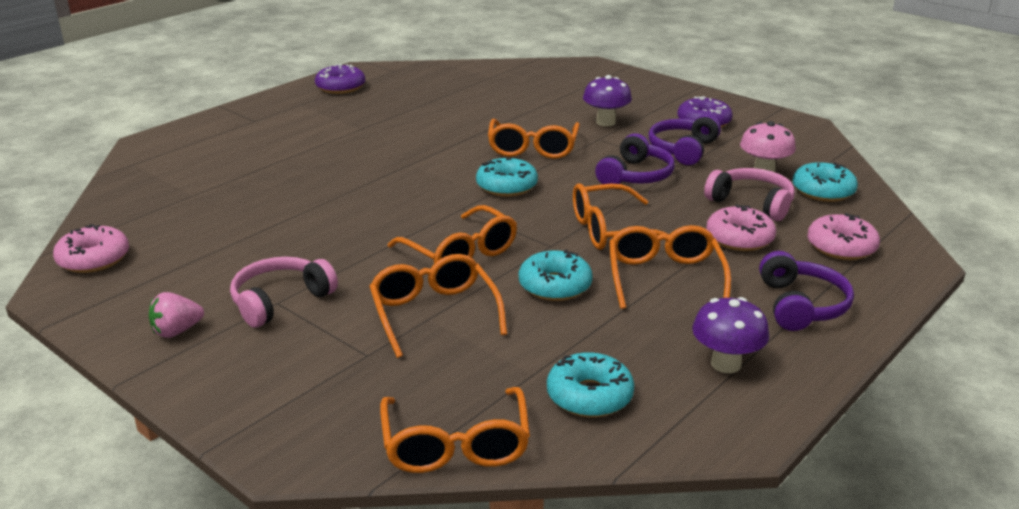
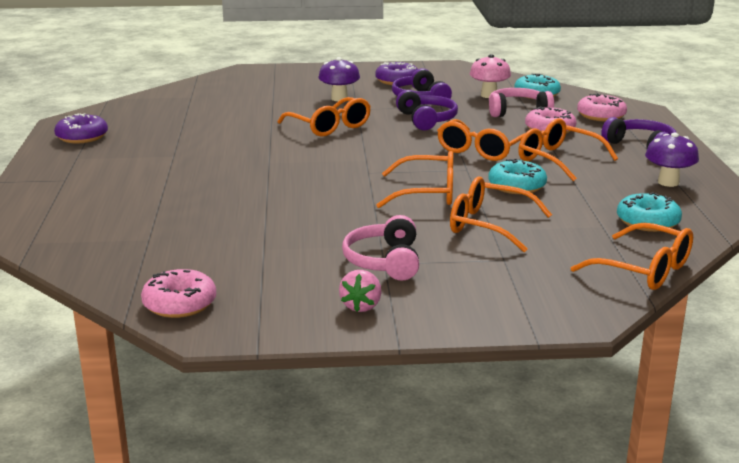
camera: 45 degrees left, 5 degrees down
turquoise donut [476,158,538,197] -> none

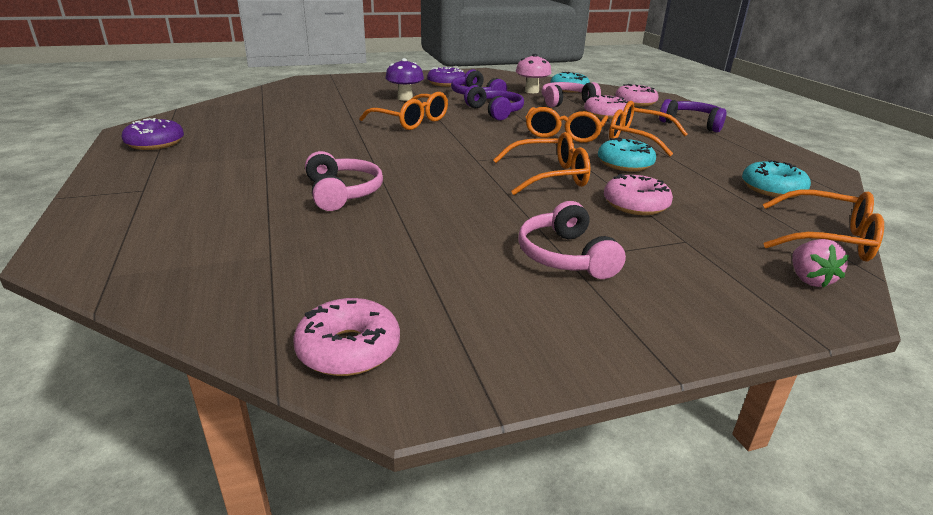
camera: 15 degrees left, 5 degrees up
pink strawberry [339,270,381,312] -> pink strawberry moved to [792,239,849,288]
orange glasses [450,176,552,252] -> pink donut [604,174,673,215]
purple mushroom [645,132,699,187] -> none
none -> pink headphones [305,151,383,211]

